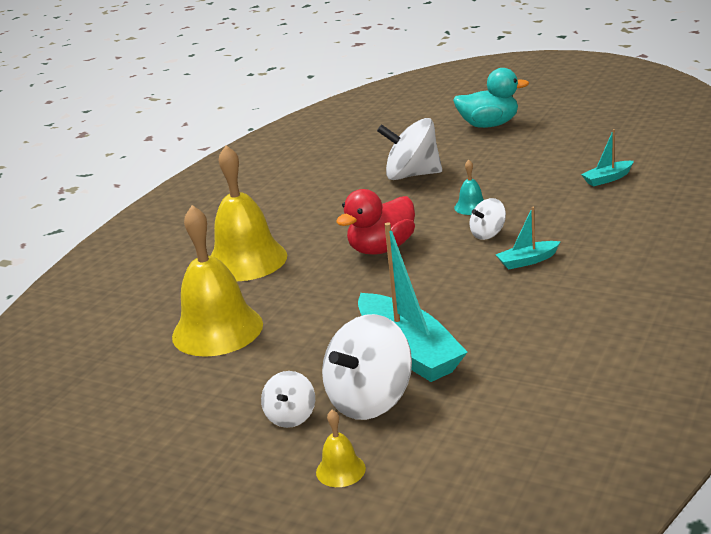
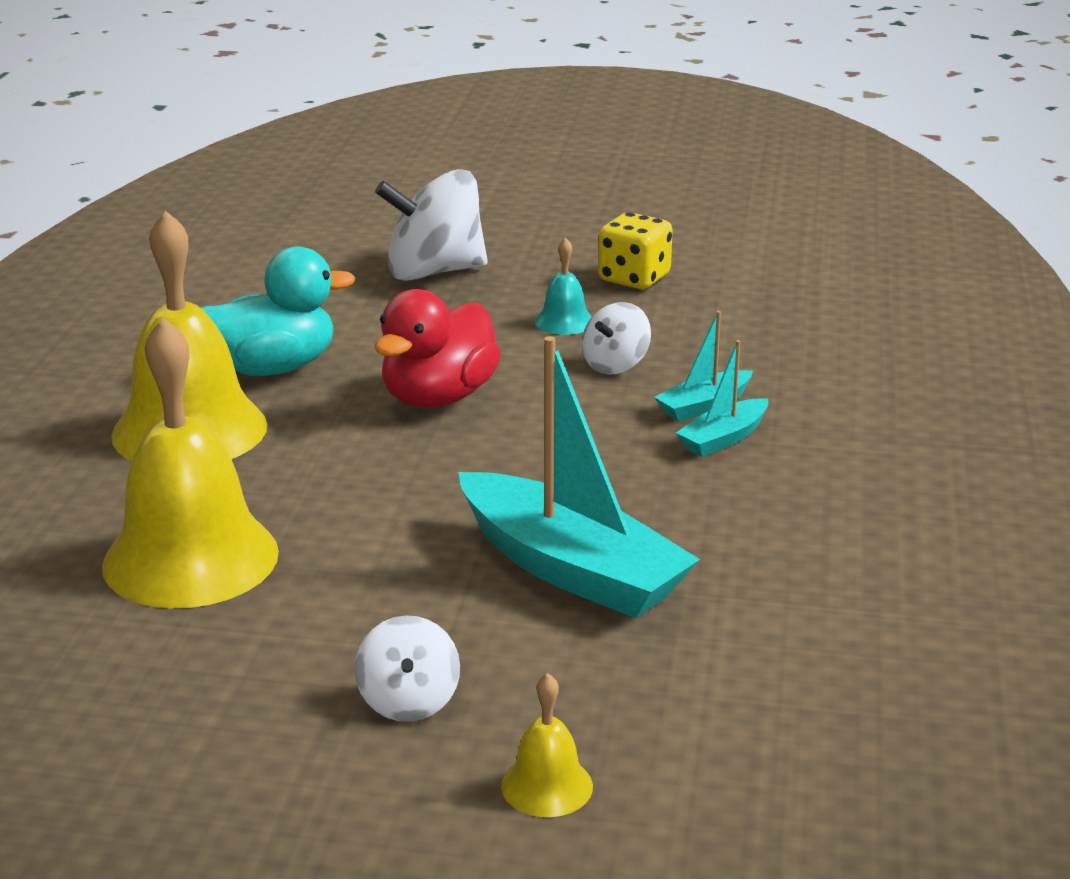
camera: 20 degrees left, 0 degrees up
white spinning top [322,314,412,420] -> none
turquoise duck [453,68,529,128] -> turquoise duck moved to [200,246,356,376]
turquoise boat [581,129,634,186] -> turquoise boat moved to [676,340,768,457]
none -> yellow dice [598,212,672,289]

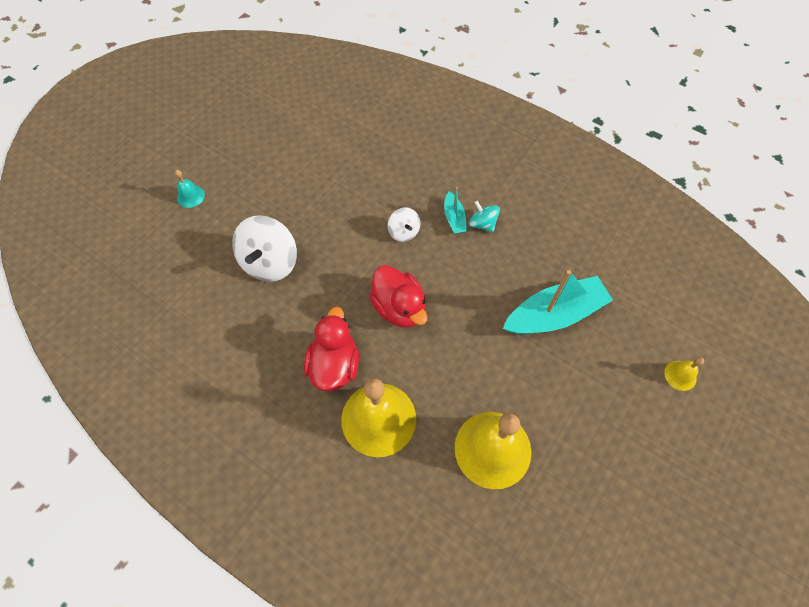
camera: 65 degrees left, 35 degrees up
turquoise duck [200,246,356,376] -> red duck [304,307,359,392]
white spinning top [354,615,460,722] -> none
turquoise bell [535,237,592,335] -> turquoise bell moved to [175,170,205,208]
yellow dice [598,212,672,289] -> none
turquoise boat [676,340,768,457] -> turquoise spinning top [469,200,500,232]

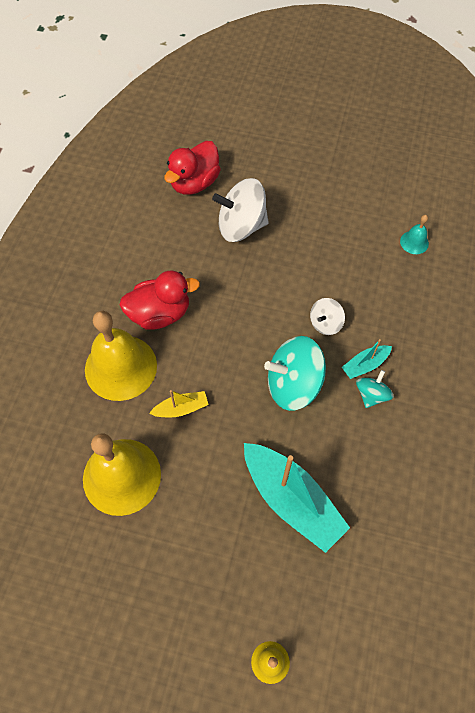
camera: 70 degrees right, 0 degrees up
turquoise bell [175,170,205,208] -> turquoise bell moved to [400,215,429,254]
red duck [369,265,428,328] -> red duck moved to [164,141,221,195]
none -> yellow boat [149,390,209,417]
none -> turquoise spinning top [264,336,326,411]

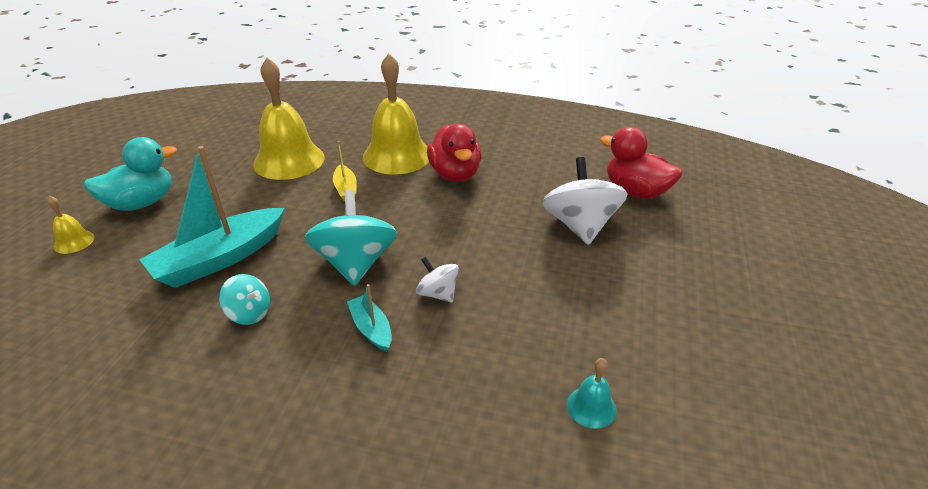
camera: 90 degrees right, 25 degrees down
turquoise spinning top [356,370,394,408] -> turquoise spinning top moved to [219,274,270,325]
none -> turquoise duck [84,137,177,211]

